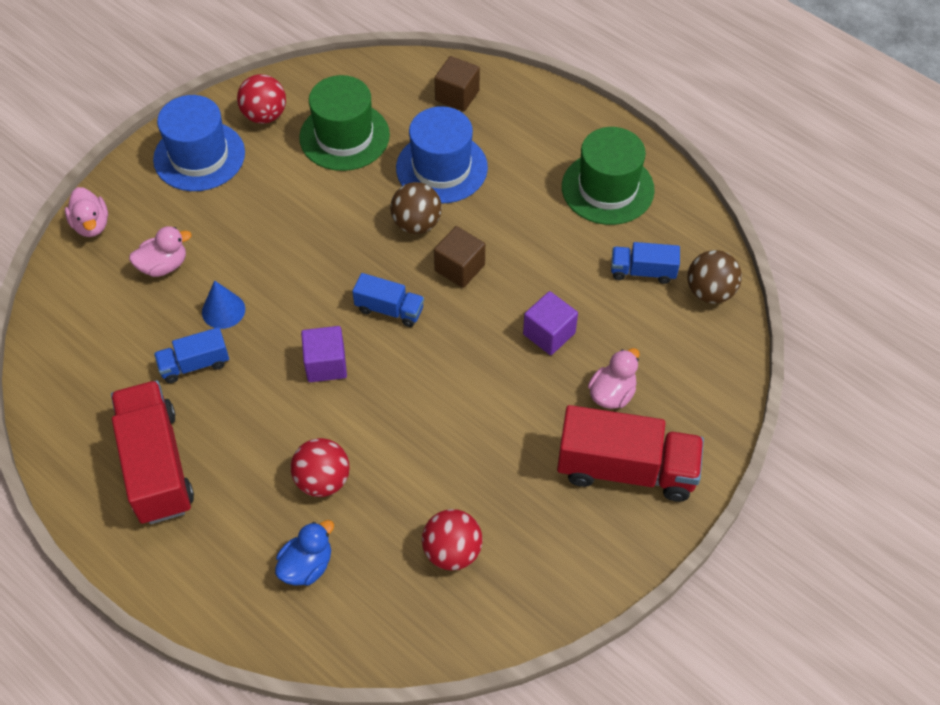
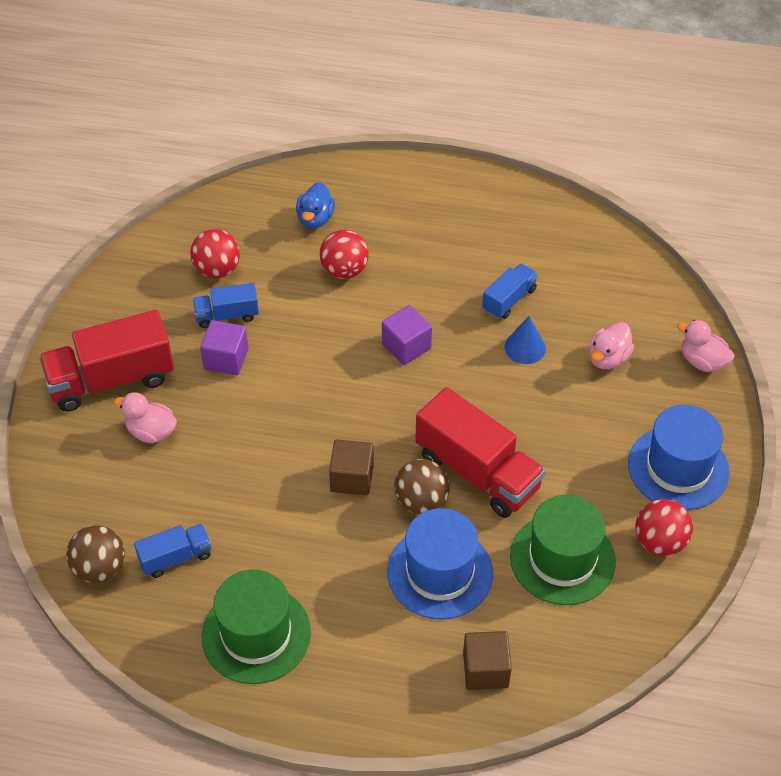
camera: 150 degrees right, 5 degrees down
red truck [111,380,194,524] -> red truck moved to [415,387,546,518]
blue truck [352,273,424,327] -> blue truck moved to [193,283,259,328]
purple cube [523,291,578,355] -> purple cube moved to [200,320,248,376]
pink duck [588,348,640,409] -> pink duck turned 105 degrees clockwise [114,392,177,443]

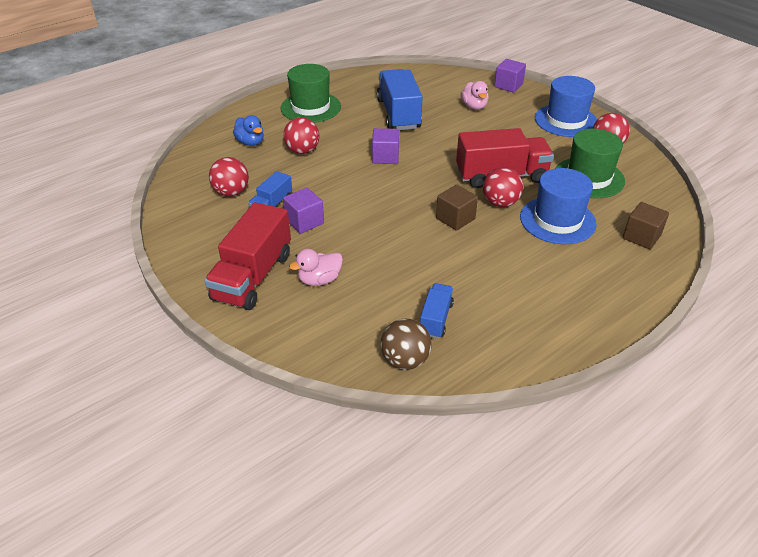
camera: 50 degrees left, 10 degrees down
green hat [202,569,311,684] -> green hat moved to [280,64,341,123]
brown ball [394,459,450,514] -> red ball [483,167,523,207]
blue truck [482,263,538,319] -> blue truck [377,69,423,130], size x1.90
blue cone [504,316,546,364] -> none
pink duck [677,320,735,372] -> purple cube [494,59,526,93]

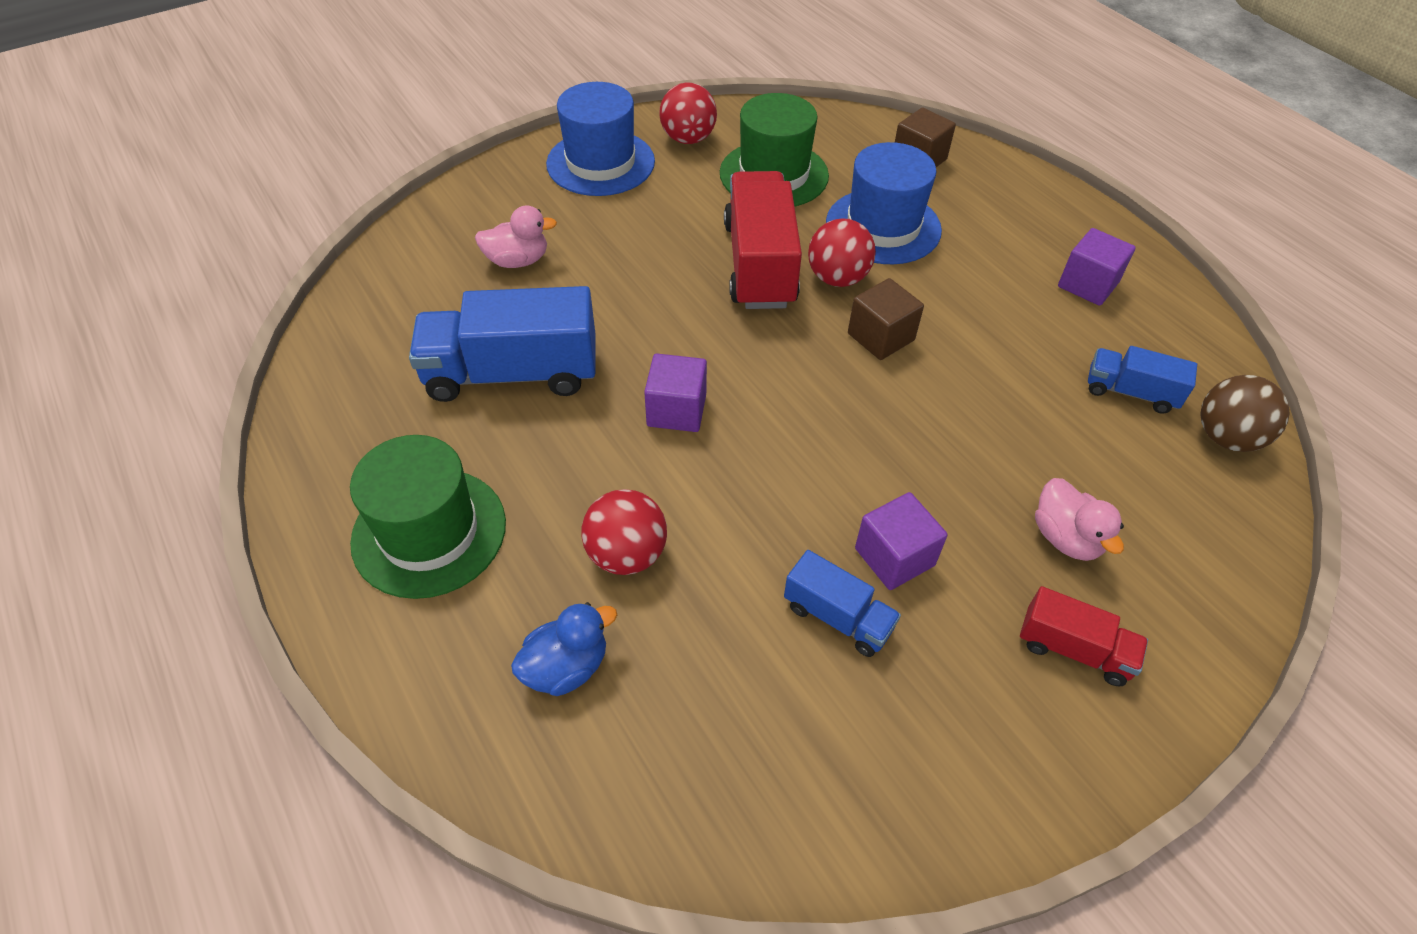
camera: 85 degrees left, 10 degrees up
red truck [204,202,291,310] -> red truck [1020,586,1148,687], size x0.53
red ball [209,157,249,196] -> none
purple cube [494,59,526,93] -> purple cube moved to [1058,228,1136,306]

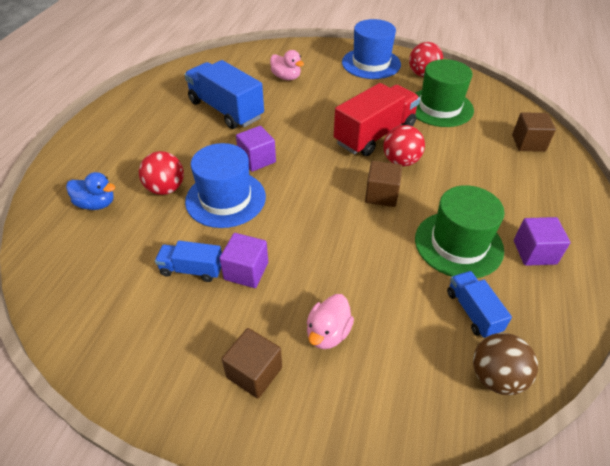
camera: 50 degrees right, 5 degrees down
green hat [350,435,506,599] -> green hat moved to [415,185,505,278]
blue truck [784,550,901,657] -> blue truck turned 105 degrees clockwise [155,241,222,282]
blue hat [826,142,942,264] -> blue hat moved to [185,143,266,228]
red truck [1020,586,1148,687] -> brown cube [222,328,282,399]

